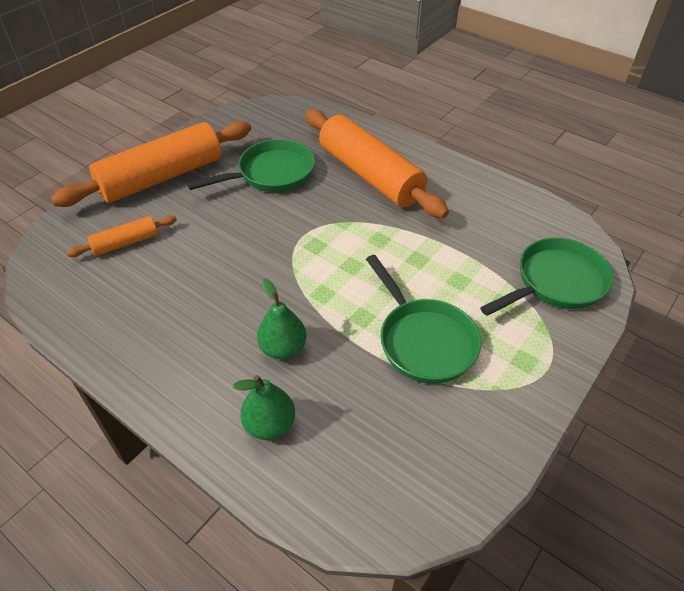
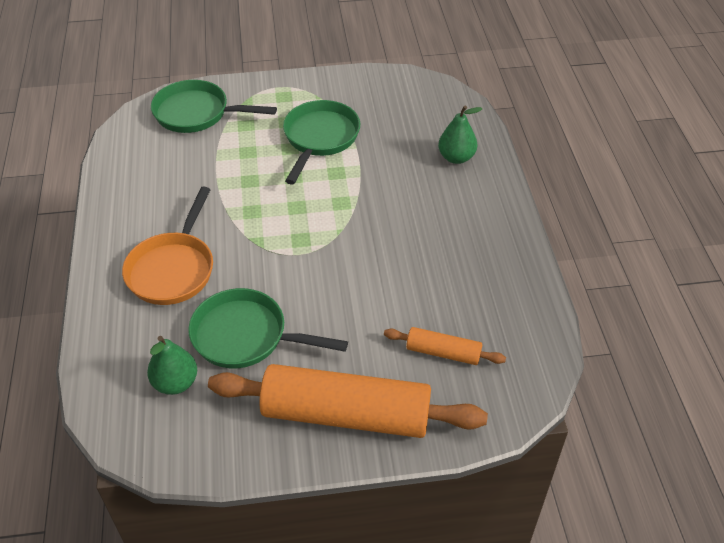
camera: 135 degrees left, 0 degrees up
green pear [257,278,307,360] -> green pear moved to [147,336,197,395]
orange rolling pin [306,109,449,218] -> orange pan [122,187,213,305]

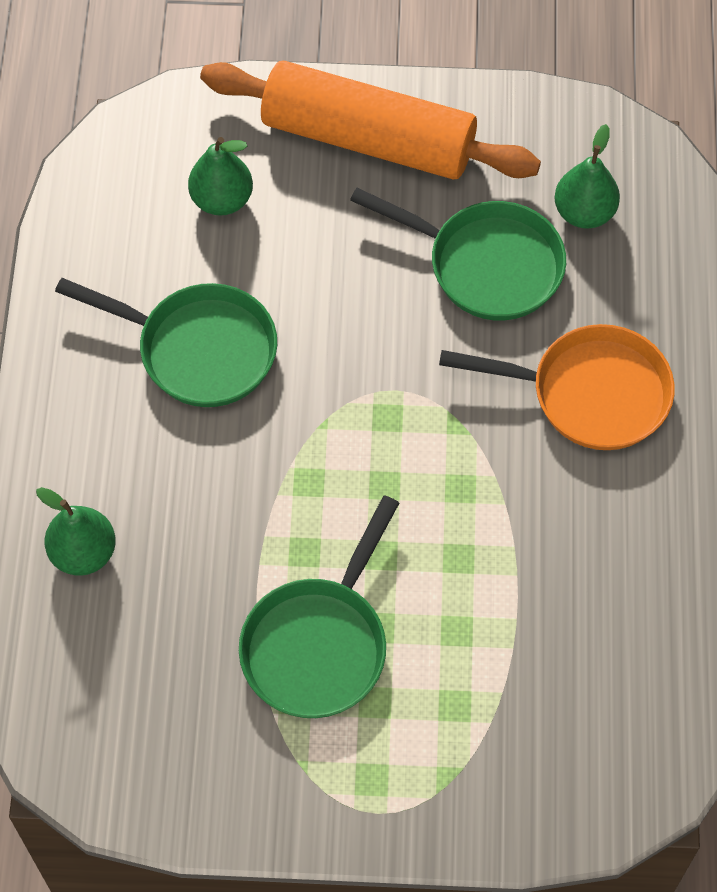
camera: 170 degrees left, 15 degrees up
orange pan [122,187,213,305] -> orange pan turned 75 degrees clockwise [439,324,675,450]
green pan [151,80,277,133] -> green pan moved to [55,278,277,407]
orange rolling pin [384,327,506,365] -> green pear [188,137,253,216]

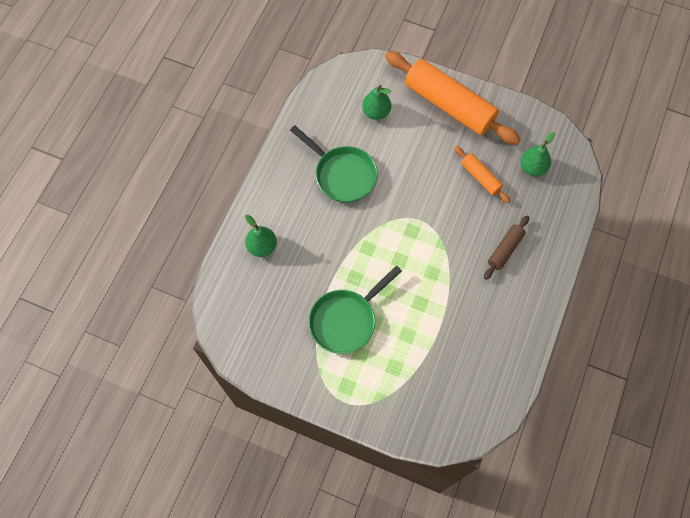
camera: 20 degrees right, 5 degrees up
green pan [350,188,566,321] -> orange rolling pin [454,146,510,203]
orange pan [439,324,675,450] -> brown rolling pin [484,216,529,280]

